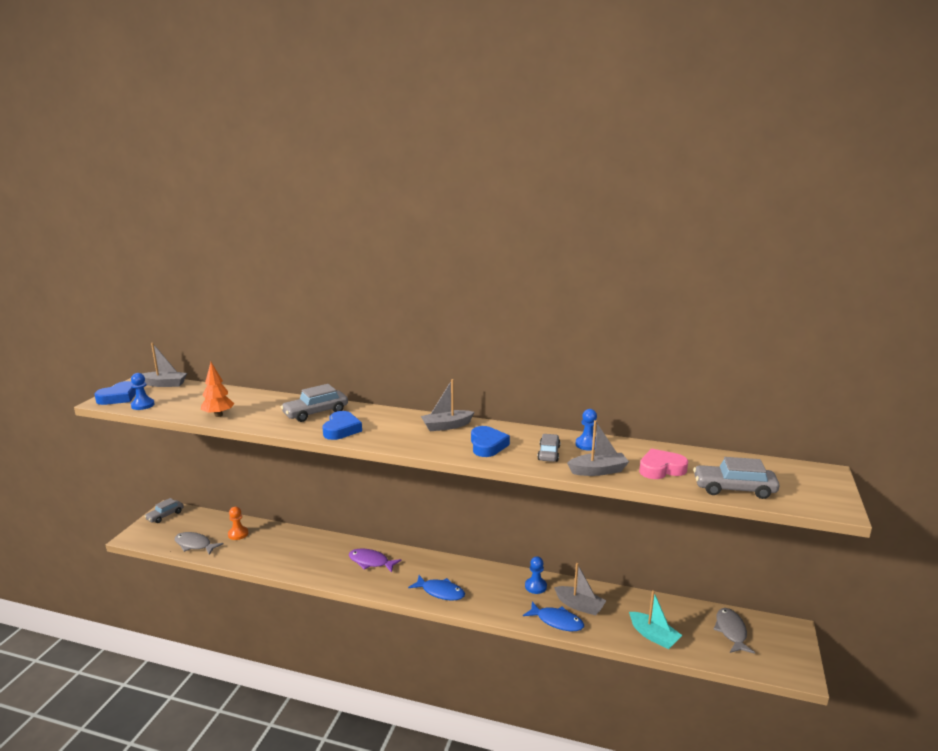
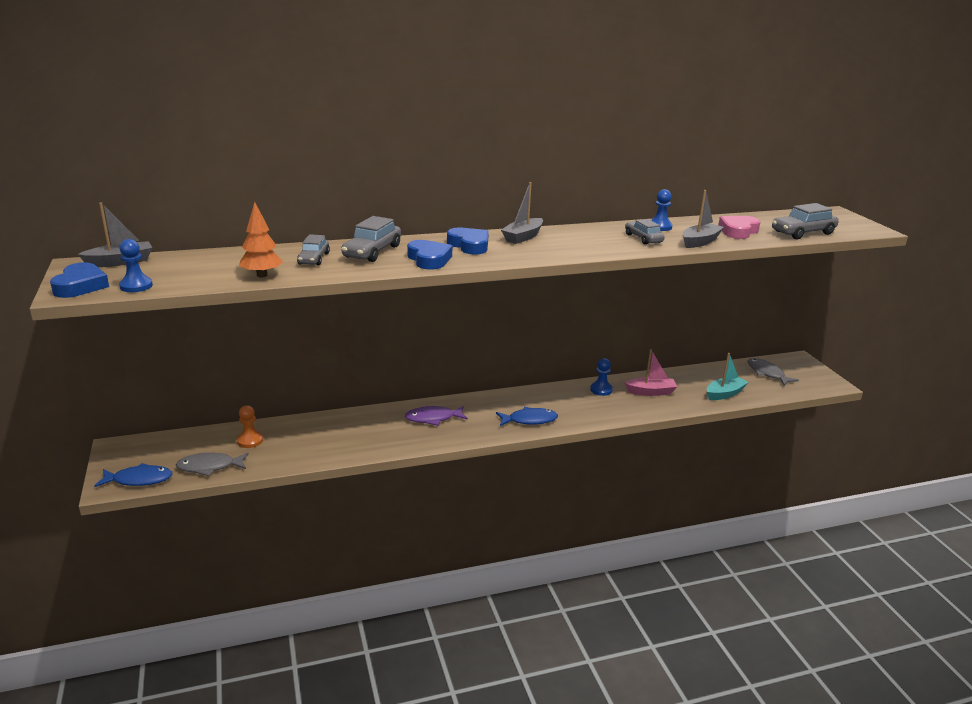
camera: 35 degrees left, 5 degrees up
grey car [144,498,184,523] -> grey car moved to [297,234,330,266]
blue heart [471,426,510,457] -> blue heart moved to [447,228,489,254]
blue fish [523,602,584,631] -> blue fish moved to [94,463,172,487]
grey boat [554,563,607,615] -> pink boat [625,349,677,396]
turquoise boat [629,590,683,649] -> turquoise boat turned 45 degrees counterclockwise [707,353,748,400]

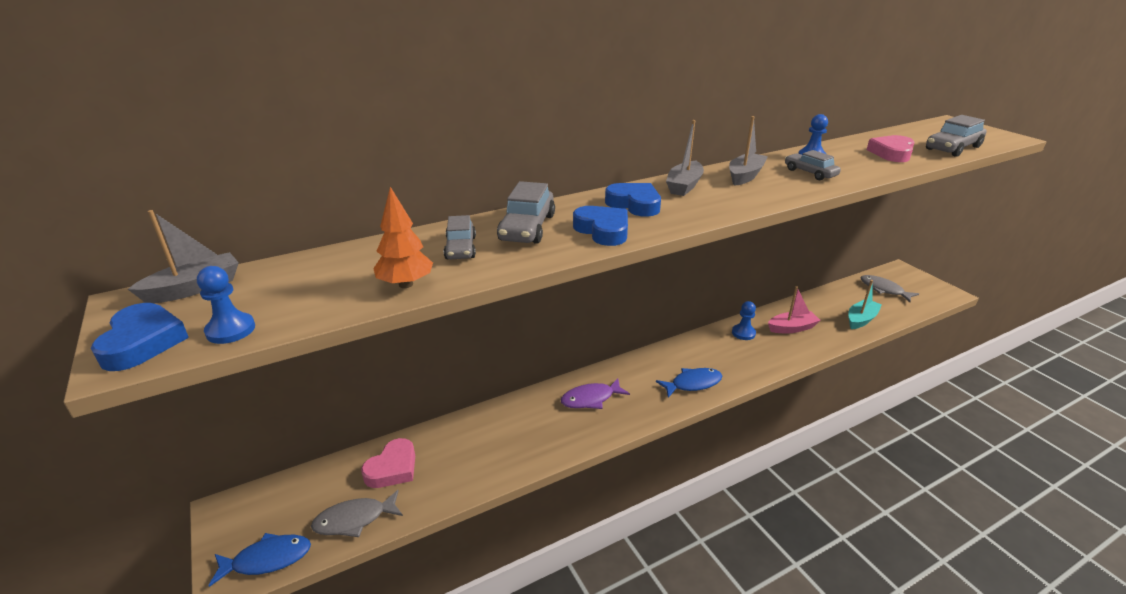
camera: 10 degrees left, 5 degrees up
orange pawn [237,405,263,448] -> pink heart [361,438,415,488]
grey boat [683,190,724,248] -> grey boat moved to [729,116,768,186]

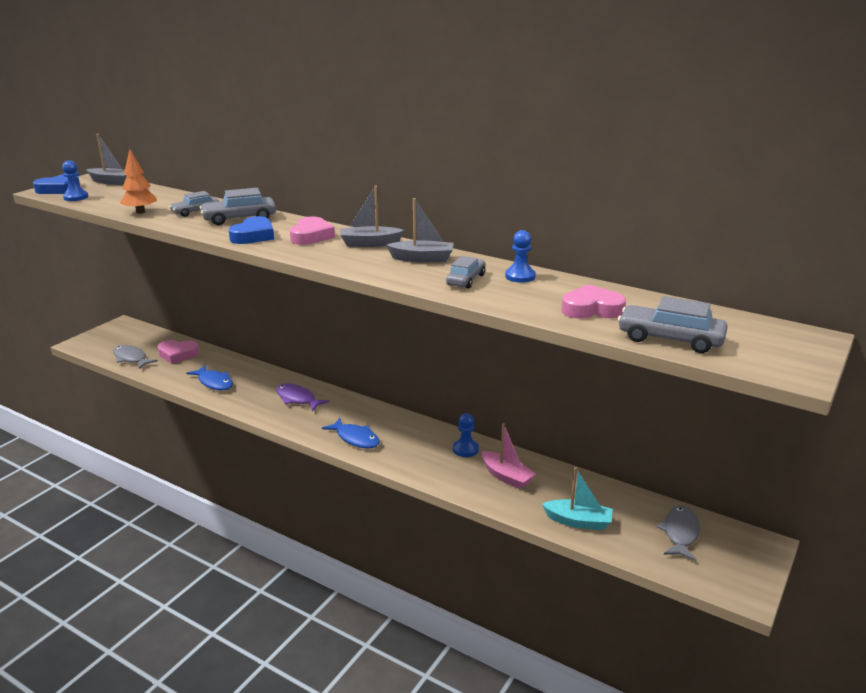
camera: 60 degrees right, 5 degrees down
blue fish [208,533,311,587] -> blue fish moved to [186,365,233,390]
blue heart [605,183,661,217] -> pink heart [290,217,335,245]

